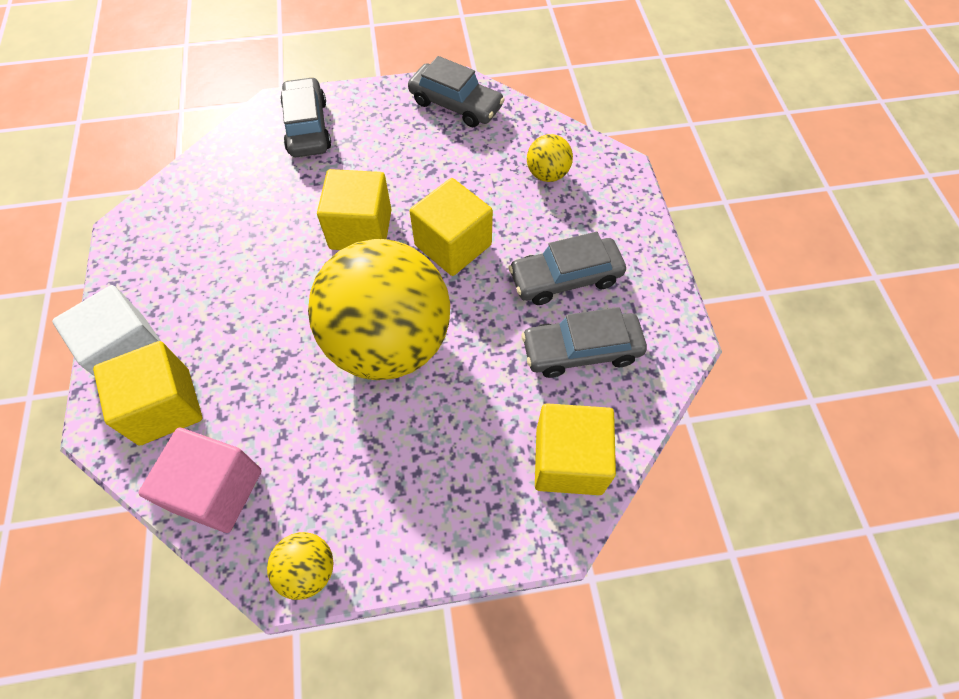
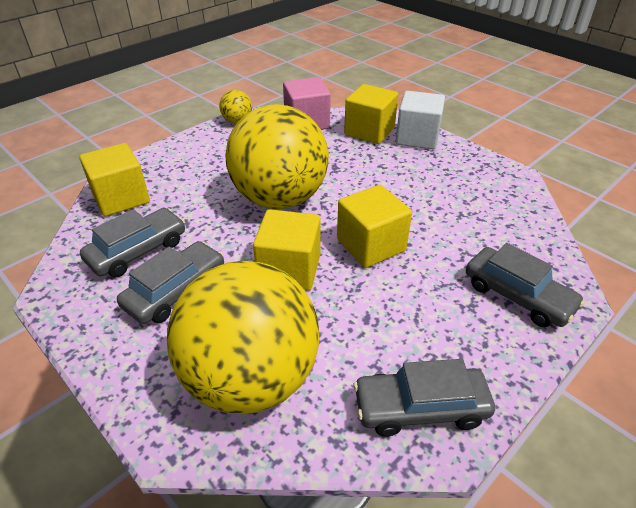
camera: 145 degrees right, 20 degrees down
yellow ball [527,134,573,182] -> yellow ball [167,261,320,414], size x2.47

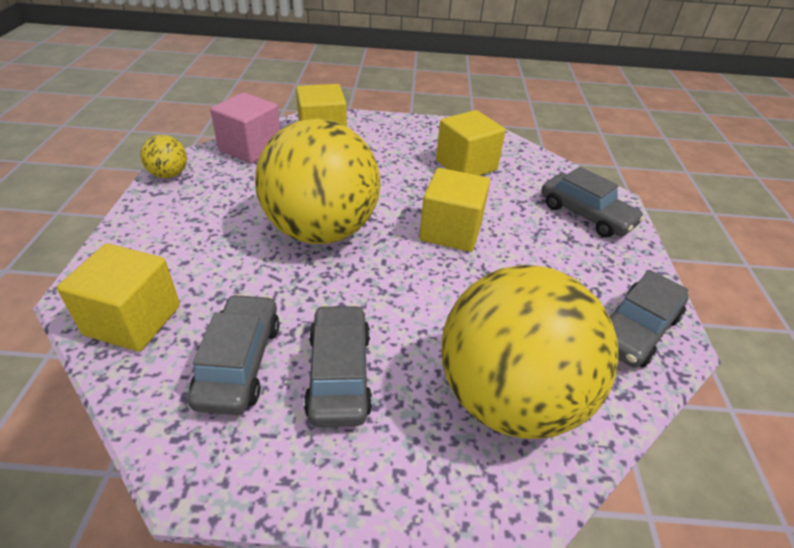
camera: 45 degrees left, 0 degrees up
yellow cube [253,209,321,291] -> yellow cube moved to [436,110,506,176]
white cube [395,91,445,149] -> none
grey car [466,243,585,327] -> grey car turned 45 degrees clockwise [541,167,645,237]

